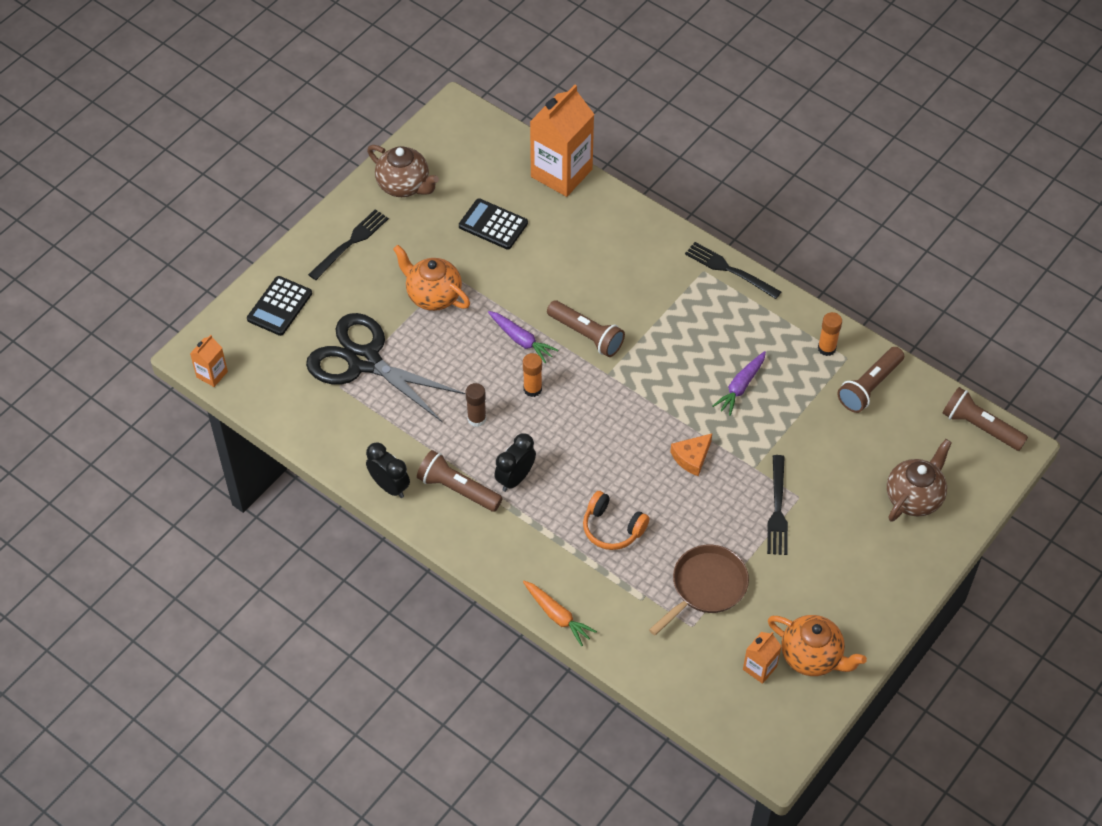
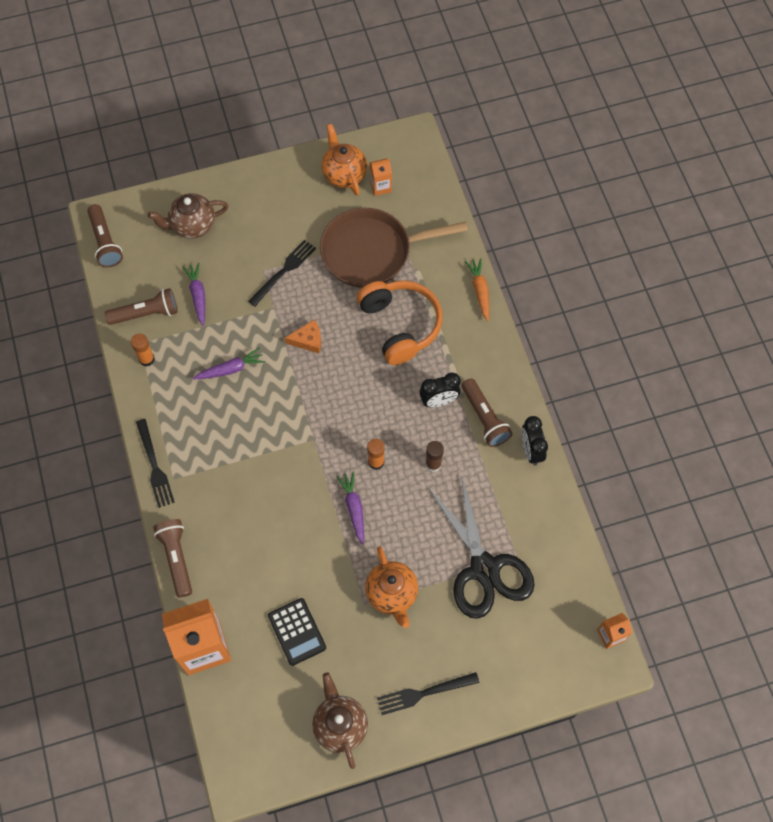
camera: 145 degrees left, 10 degrees up
black calculator [247,276,312,336] -> none
brown flashlight [547,300,625,357] -> brown flashlight moved to [153,519,192,598]
orange headphones [583,491,649,550] -> orange headphones [356,281,443,365], size x1.71
brown pan [649,545,749,635] -> brown pan [320,208,468,288], size x1.55
none -> purple carrot [182,263,205,326]

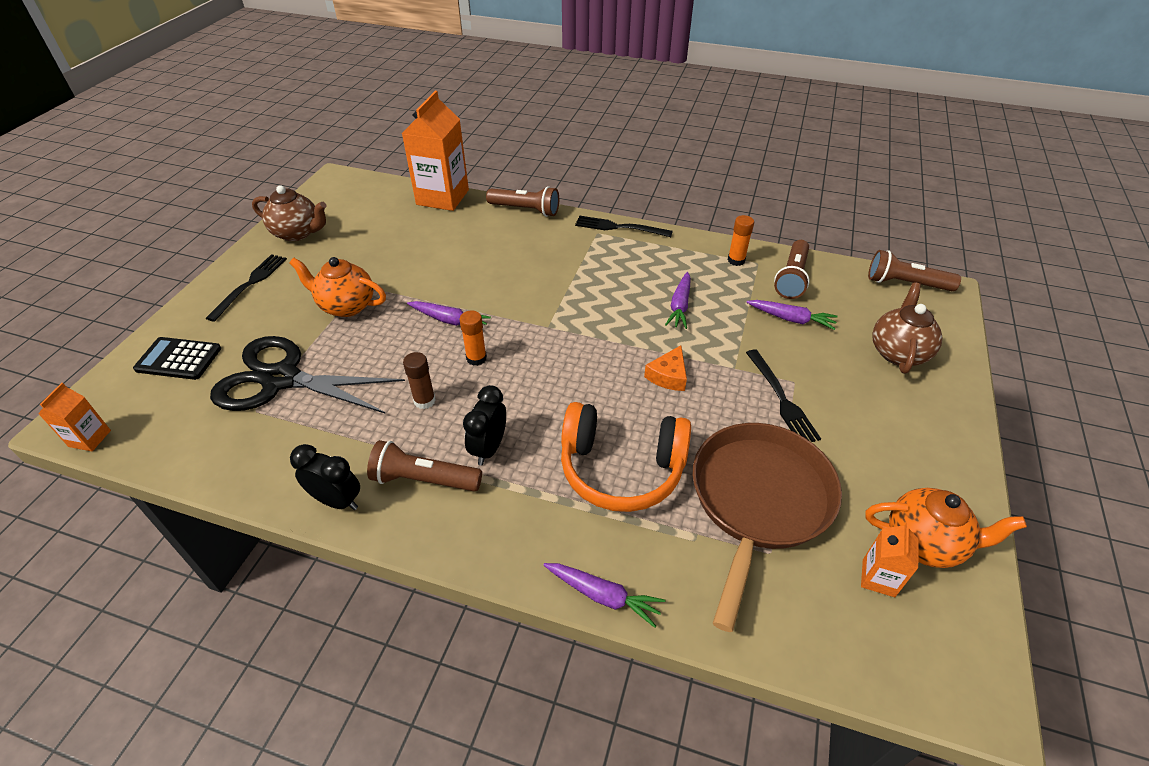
camera: 125 degrees right, 20 degrees down
black calculator [268,598,326,666] -> black calculator moved to [133,337,221,380]
orange carrot [465,258,489,322] -> purple carrot [543,563,666,628]

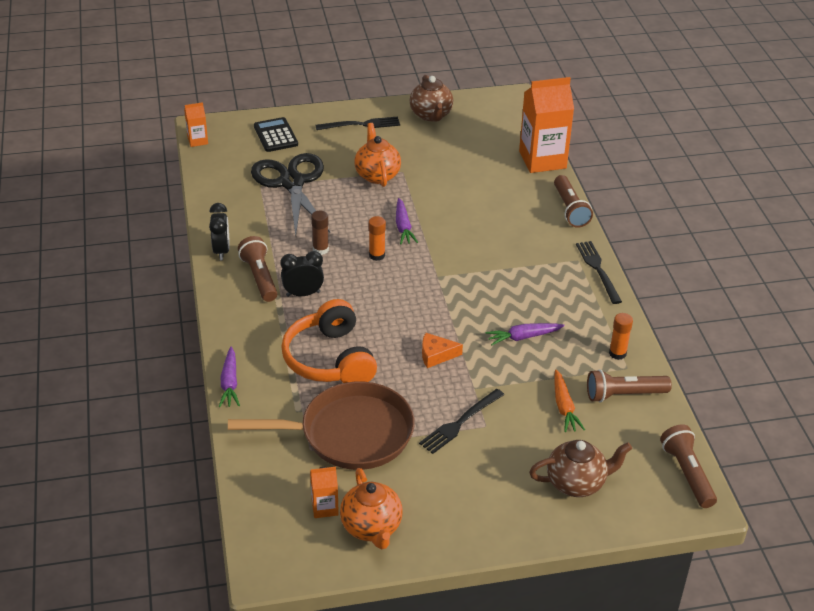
camera: 60 degrees right, 5 degrees down
purple carrot [746,300,838,330] -> orange carrot [554,370,585,432]

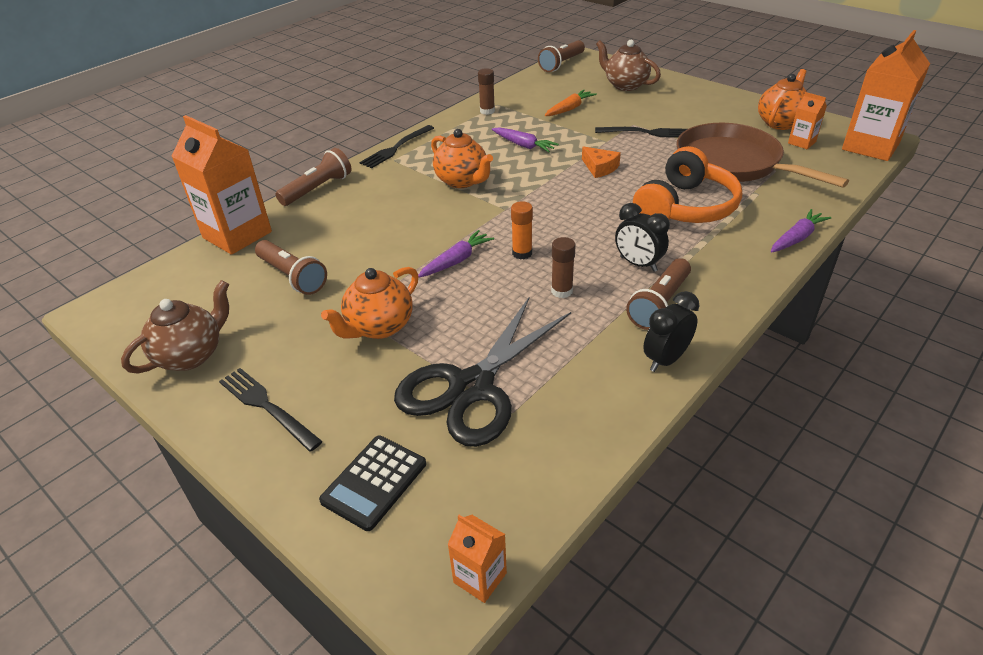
camera: 125 degrees left, 0 degrees up
brown flashlight [587,369,672,403] -> brown flashlight moved to [255,240,327,295]
orange glue stick [609,313,633,360] -> brown glue stick [478,68,495,115]
none -> orange teapot [431,129,493,188]
none -> orange carton [842,30,930,161]

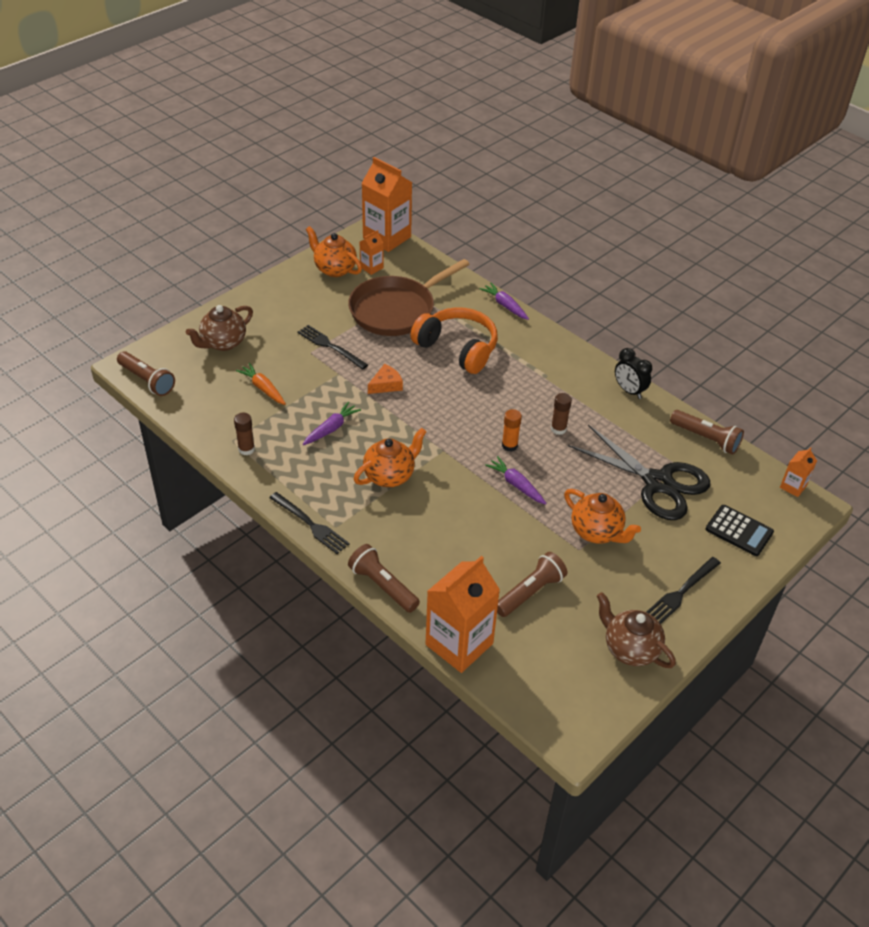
camera: 90 degrees left, 5 degrees up
black fork [595,127,687,138] -> black fork turned 60 degrees counterclockwise [297,325,368,370]
black clock [615,203,670,272] -> none
brown flashlight [626,258,691,330] -> brown flashlight moved to [670,410,744,455]

